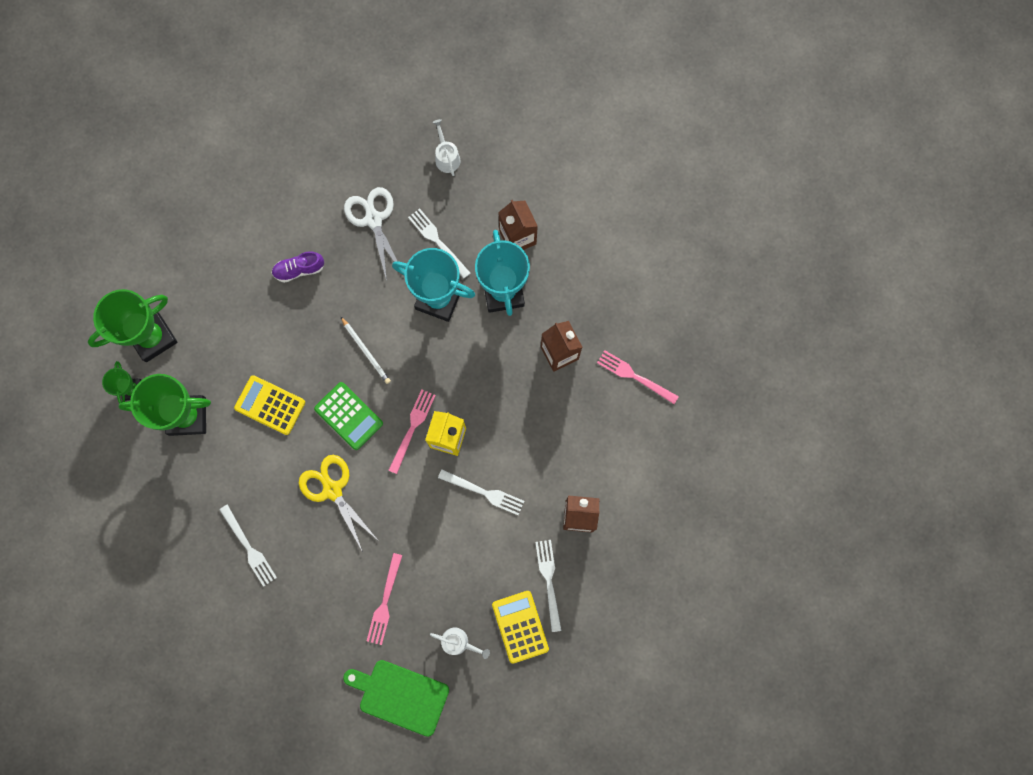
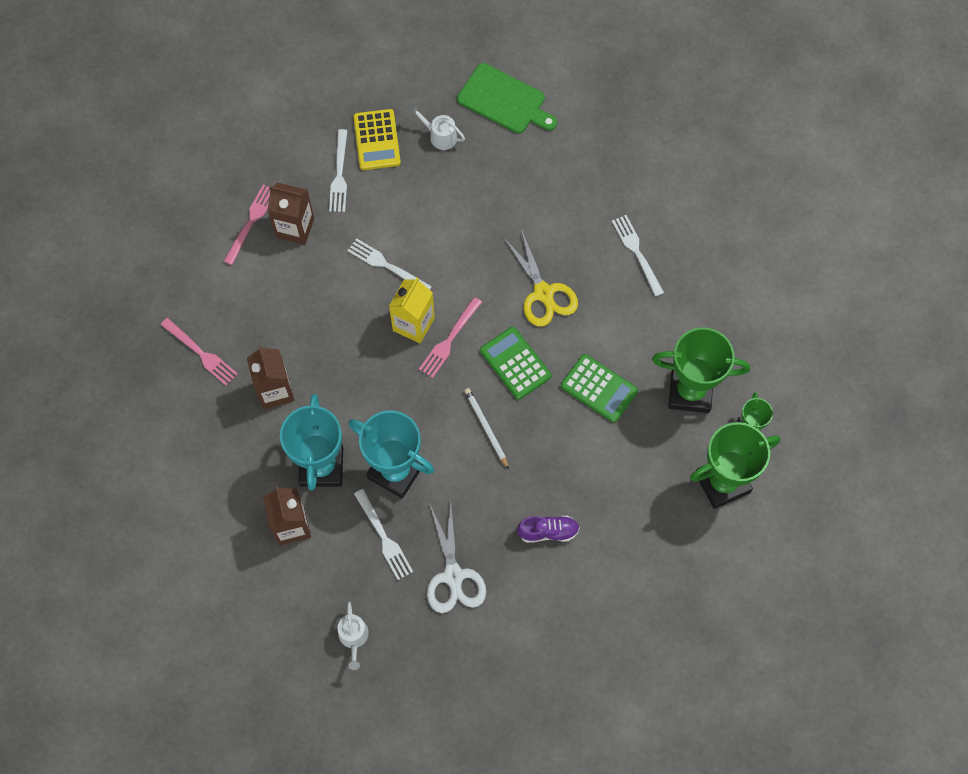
camera: 170 degrees left, 10 degrees down
yellow calculator [234,375,305,435] -> green calculator [561,354,638,423]
pink fork [367,553,402,645] -> pink fork moved to [224,185,270,265]

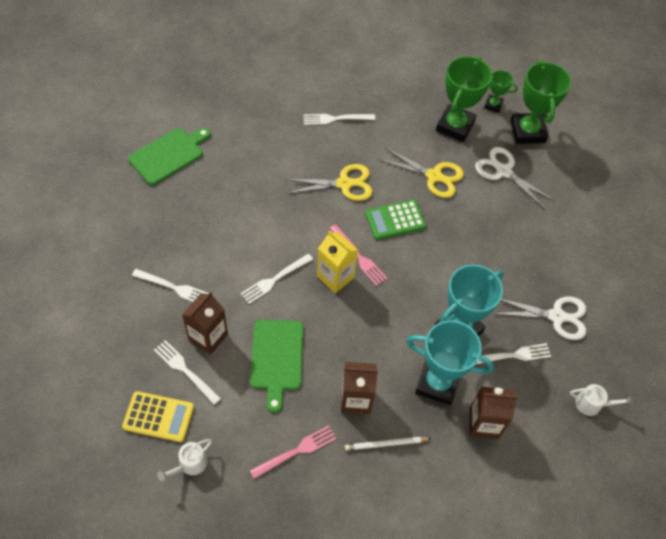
camera: 75 degrees left, 10 degrees down
pink fork [224,185,270,265] -> white fork [154,340,221,405]
yellow calculator [353,109,401,170] -> yellow calculator moved to [122,391,194,442]
white watering can [409,105,465,150] -> white watering can moved to [157,439,212,481]
white pencil [464,388,509,469] -> white pencil moved to [345,437,432,451]
purple shoe [517,516,580,543] -> none
green calculator [561,354,638,423] -> yellow scissors [378,148,464,198]
none -> green cutting board [250,319,303,413]
none -> white scissors [475,147,555,210]

